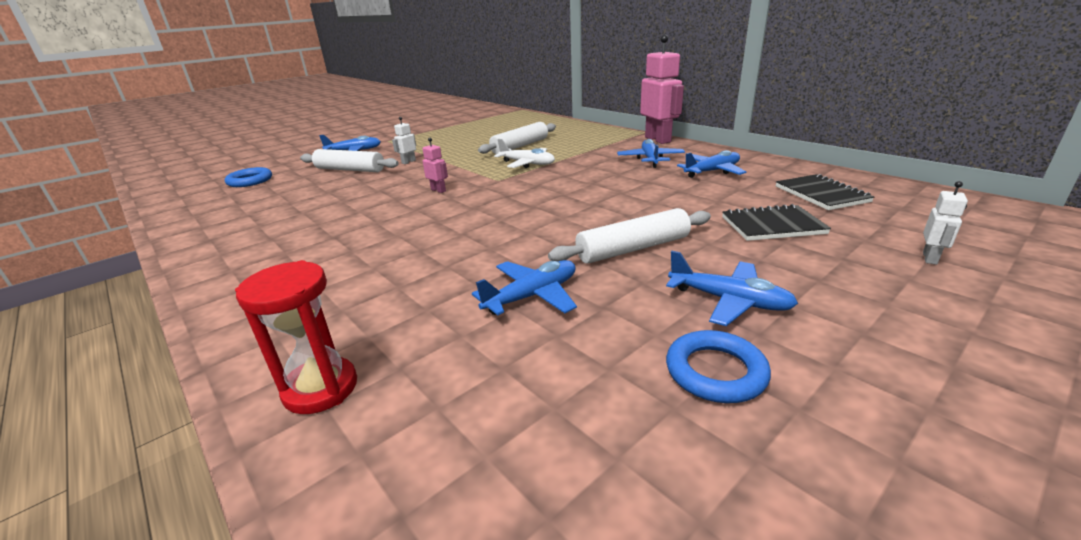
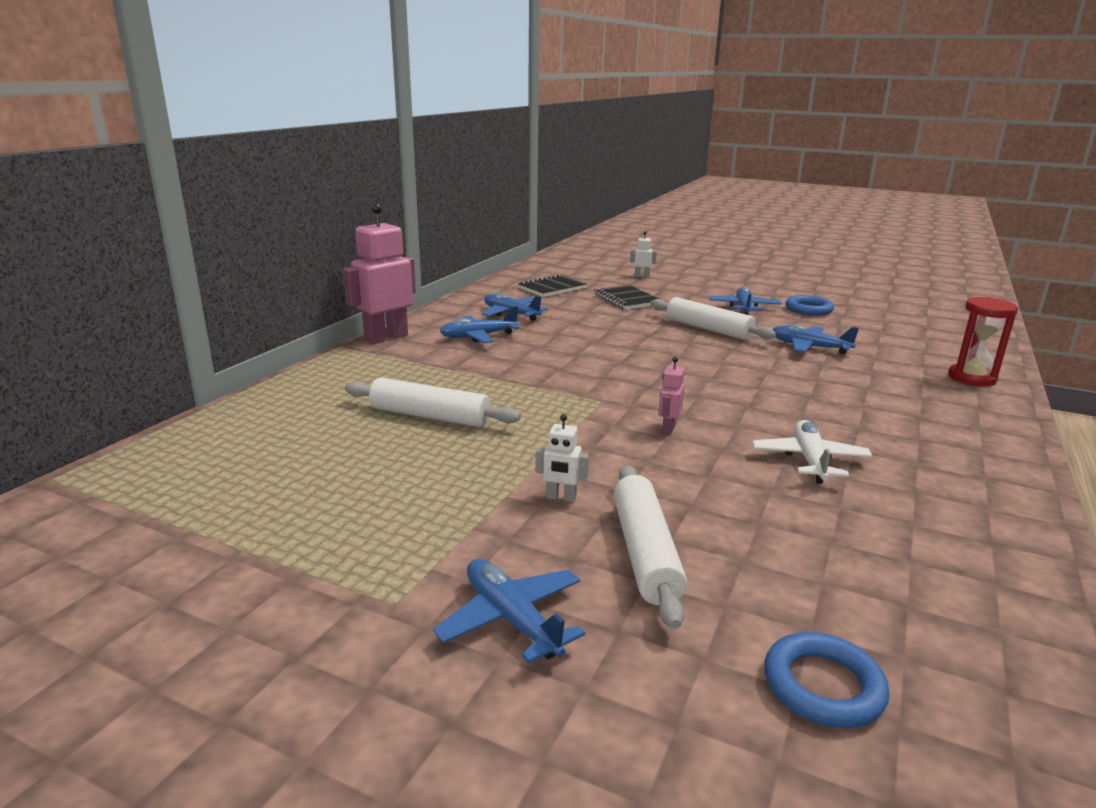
camera: 115 degrees left, 5 degrees down
white plane [494,139,555,168] -> white plane moved to [752,420,873,484]

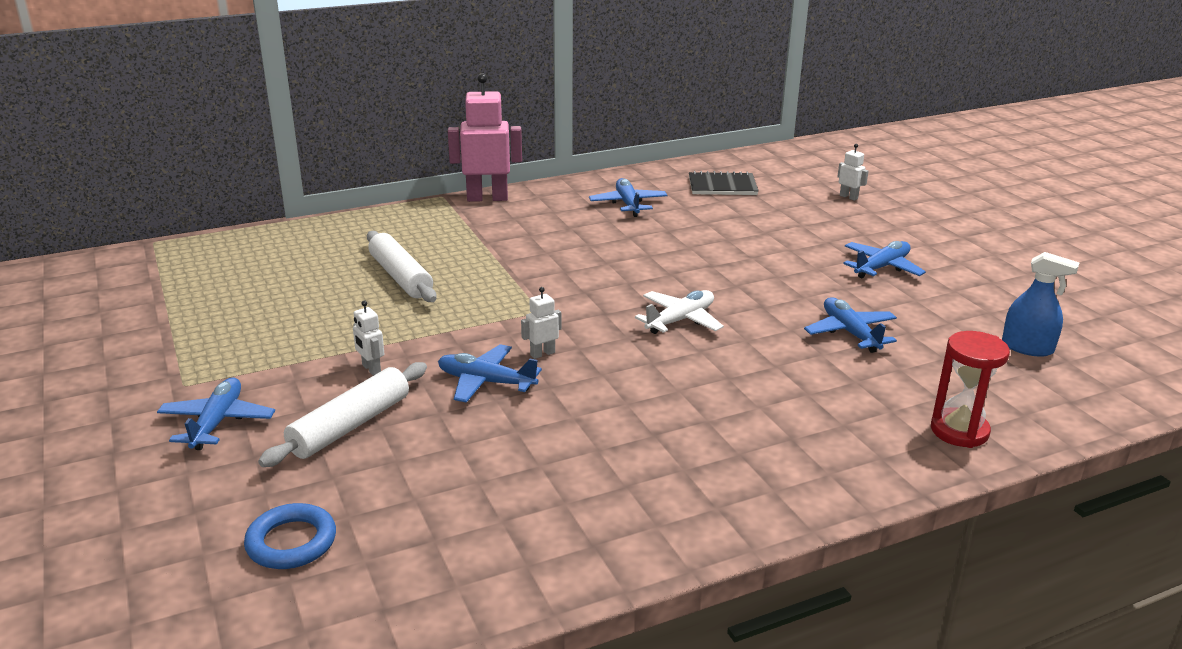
camera: 40 degrees right, 5 degrees up
blue plane [440,306,520,343] -> blue plane moved to [438,344,542,403]
black notebook [594,285,659,310] -> none
white rolling pin [651,297,776,340] -> none
pink robot [658,357,685,435] -> white robot [521,287,561,359]
white plane [752,420,873,484] -> white plane moved to [635,290,724,334]
blue ring [785,295,834,316] -> none
none -> blue spray bottle [1002,252,1079,357]

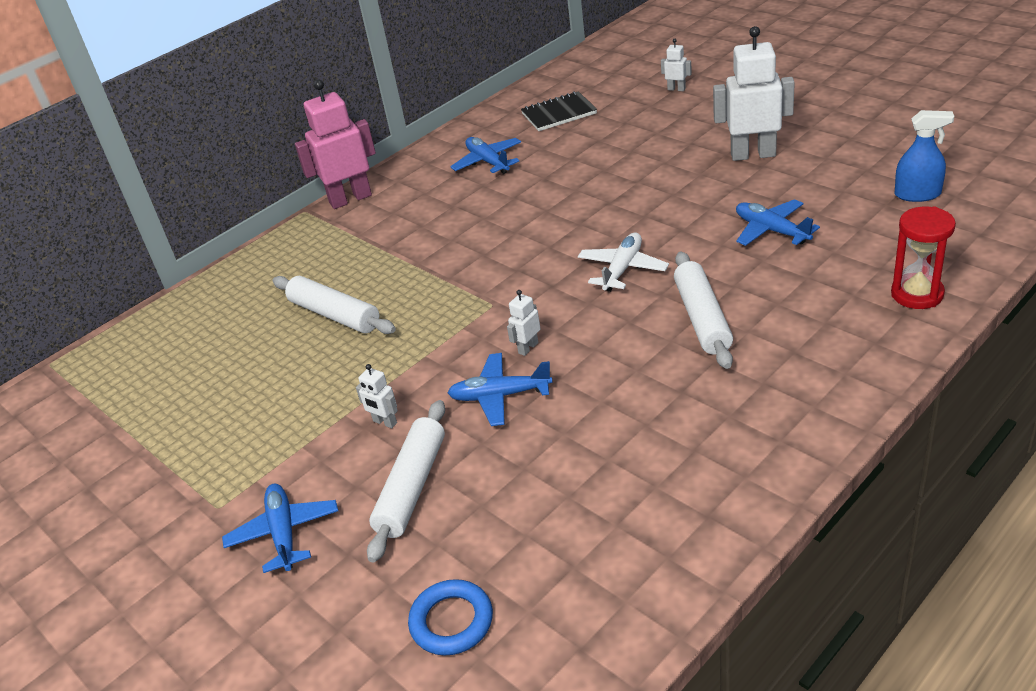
camera: 15 degrees left, 10 degrees up
blue plane [843,241,926,278] -> white robot [713,26,795,161]
none -> white rolling pin [674,252,733,369]

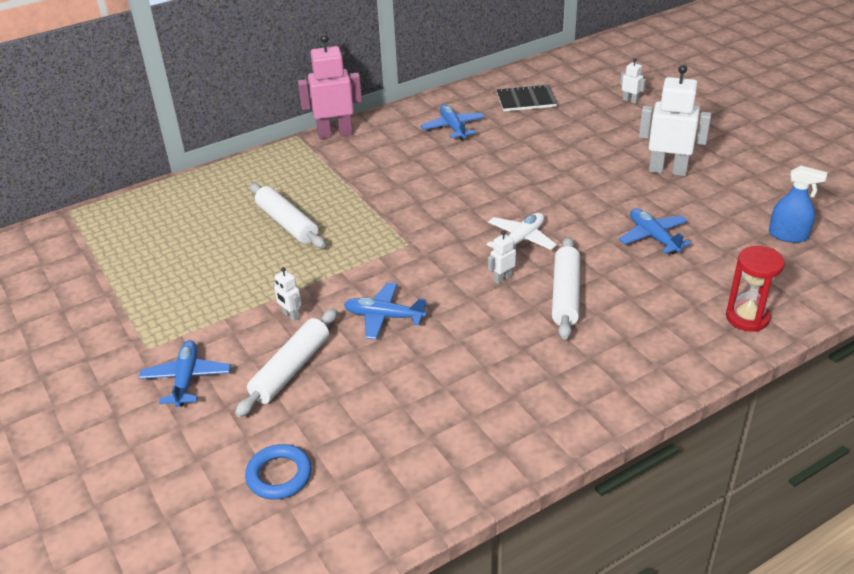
camera: 10 degrees right, 0 degrees up
white robot [507,290,541,356] -> white robot moved to [488,231,516,284]

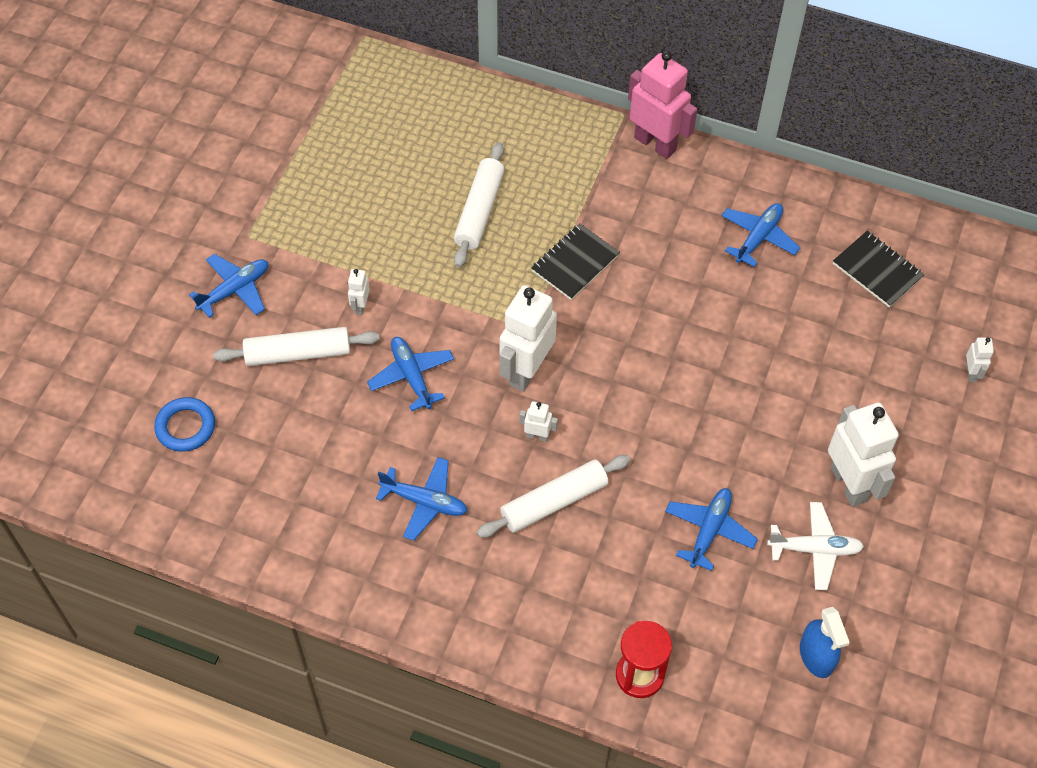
camera: 50 degrees right, 20 degrees up
white plane [487,213,557,250] -> white plane moved to [767,502,864,590]
none -> blue plane [376,457,467,541]
none -> white robot [500,285,557,392]
none -> black notebook [531,223,620,300]

